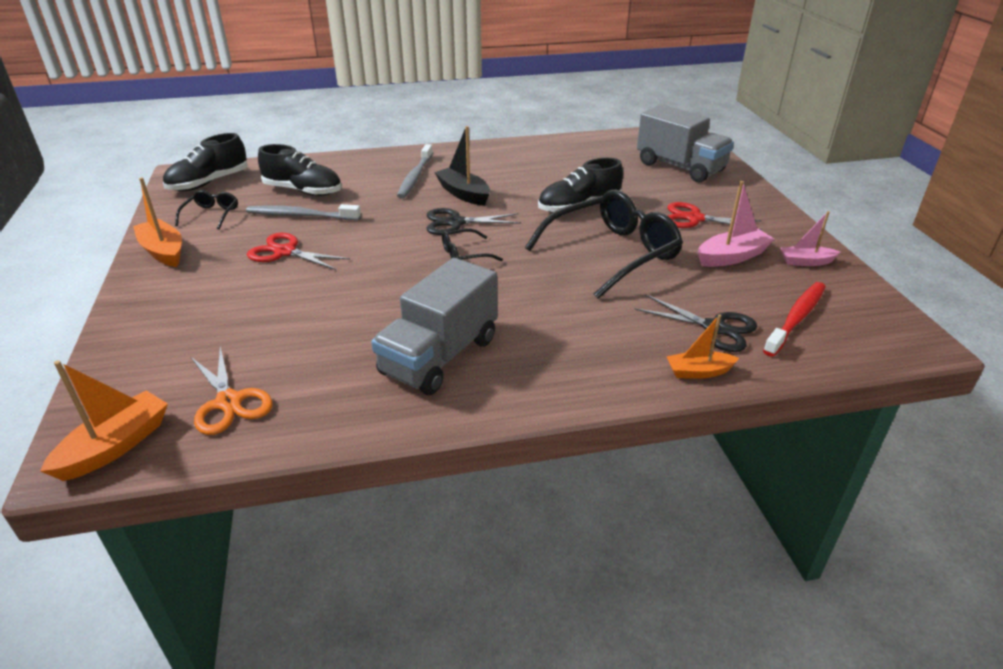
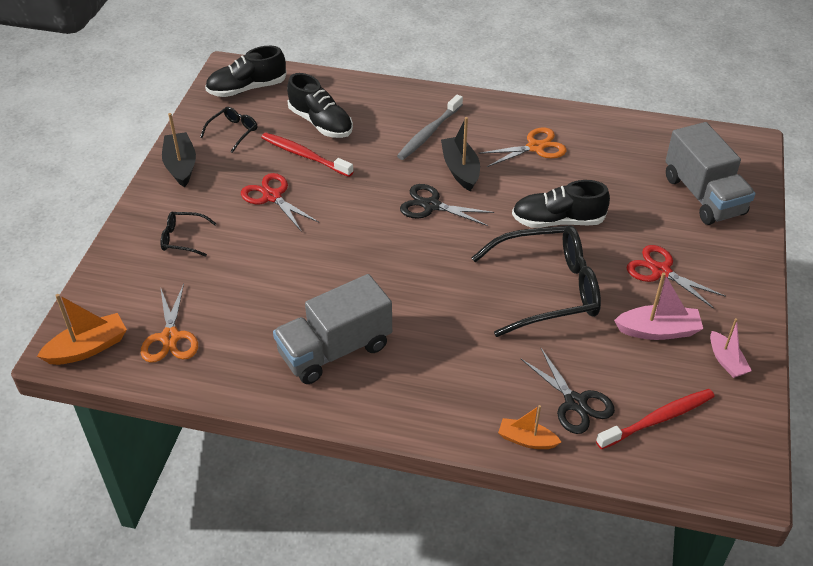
camera: 25 degrees right, 10 degrees up
orange boat [133,177,182,267] -> black boat [162,113,196,187]
grey toothbrush [246,204,361,220] -> red toothbrush [261,133,354,177]
black glasses [442,228,503,262] -> black glasses moved to [161,212,217,257]
pink boat [780,211,840,266] -> pink boat turned 135 degrees counterclockwise [710,318,752,378]
none -> orange scissors [478,127,567,167]

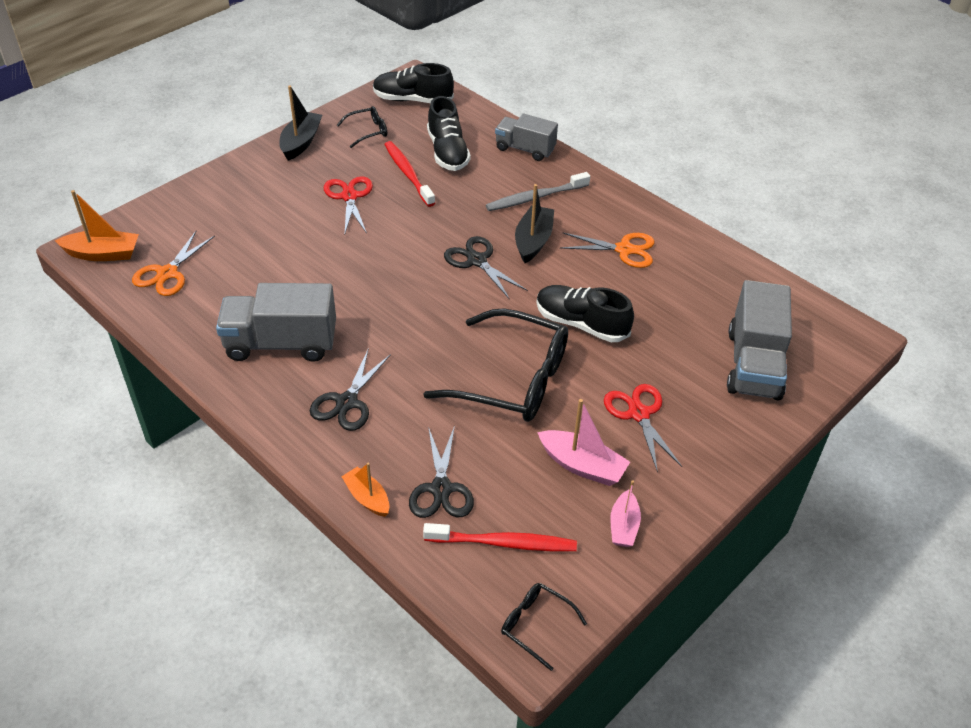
camera: 30 degrees right, 0 degrees up
black glasses [161,212,217,257] -> black glasses moved to [501,583,587,671]
none -> black scissors [310,348,391,431]
none -> grey truck [495,114,558,161]

